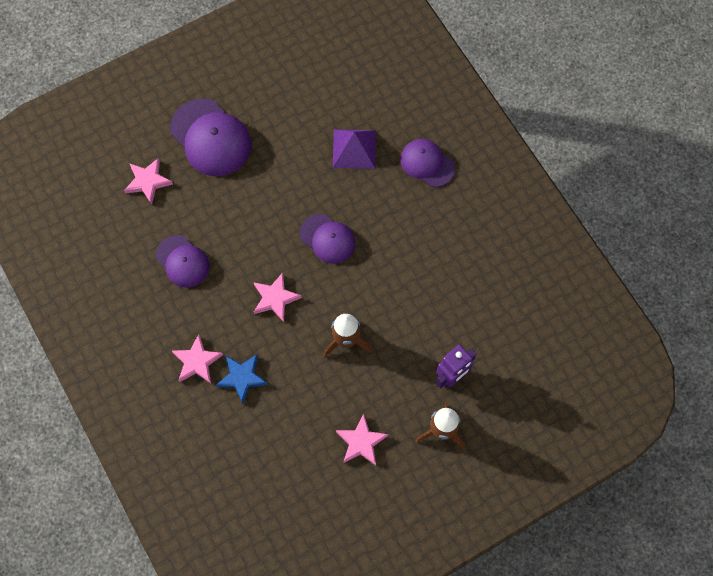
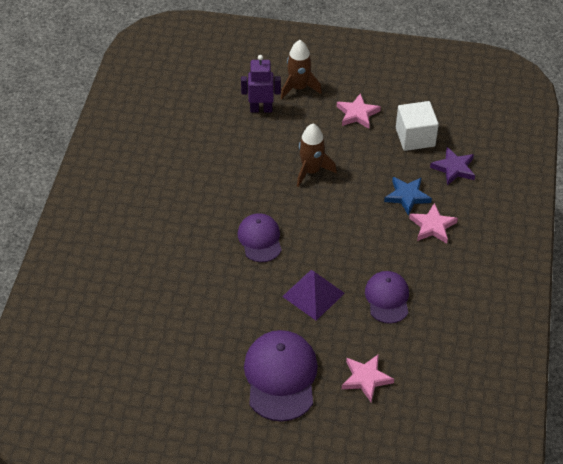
camera: 140 degrees left, 20 degrees down
pink star [253,273,302,322] -> none
purple pyramid [333,129,376,169] -> purple pyramid moved to [282,270,345,321]
purple cap [401,139,455,187] -> none
none -> white cube [396,101,439,151]
none -> purple star [430,147,475,186]

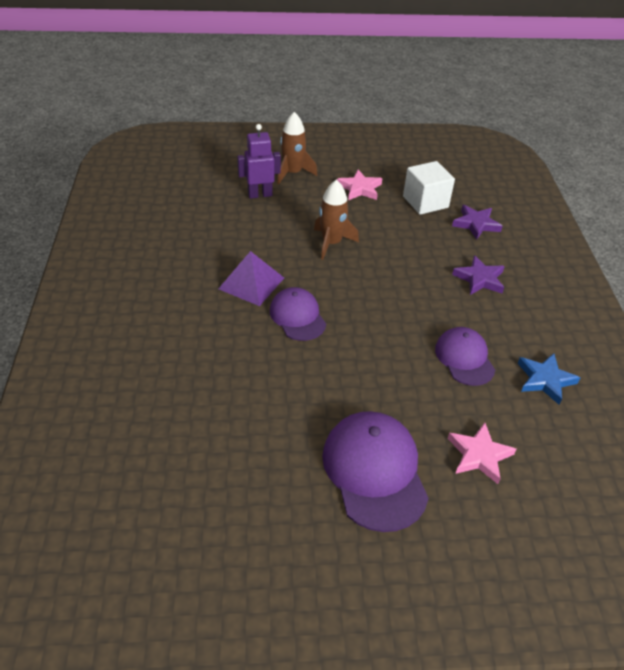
camera: 15 degrees left, 5 degrees down
purple pyramid [282,270,345,321] -> purple pyramid moved to [218,251,284,306]
blue star [384,177,432,215] -> blue star moved to [517,353,580,405]
pink star [409,203,458,243] -> purple star [452,255,505,295]

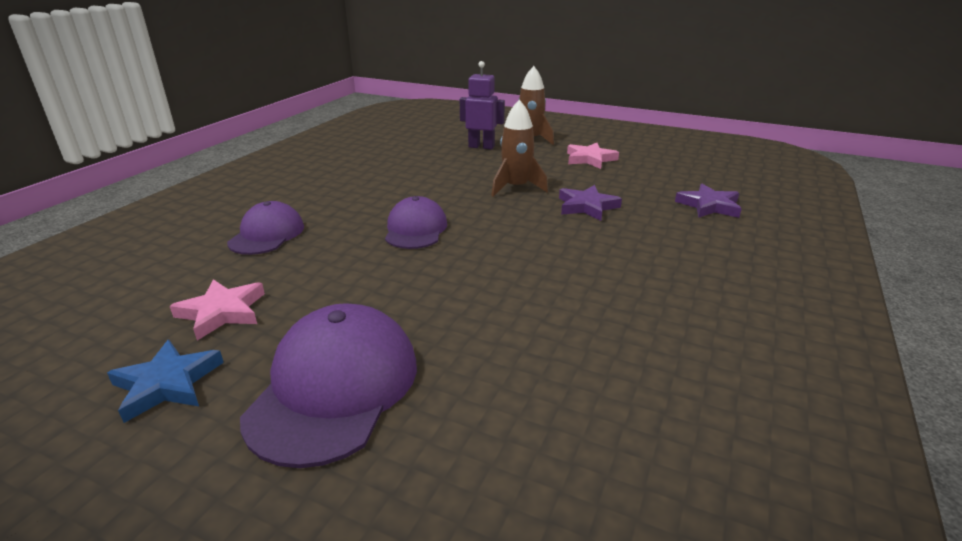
camera: 30 degrees right, 15 degrees down
purple pyramid [218,251,284,306] -> none
white cube [403,161,455,215] -> none
purple cap [435,327,495,386] -> purple cap moved to [227,201,304,255]
pink star [448,423,516,484] -> pink star moved to [170,279,265,341]
purple star [452,255,505,295] -> purple star moved to [559,185,622,221]
blue star [517,353,580,405] -> blue star moved to [107,340,224,423]

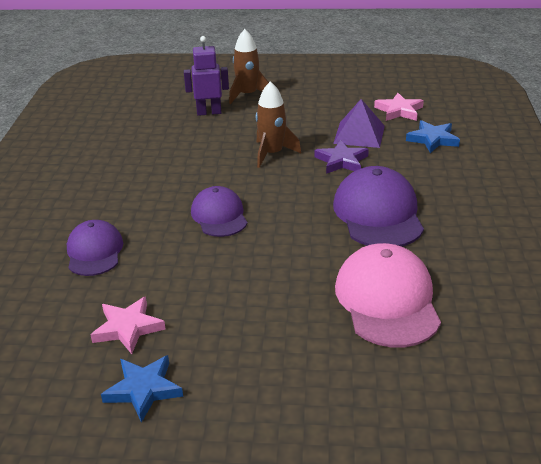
camera: 20 degrees left, 5 degrees up
purple cap [240,303,417,468] -> purple cap moved to [333,166,424,247]
pink star [567,143,619,169] -> pink star moved to [374,93,424,121]
purple star [675,184,742,218] -> blue star [406,120,460,153]
none -> purple pyramid [333,99,385,148]
none -> pink cap [335,243,441,347]

